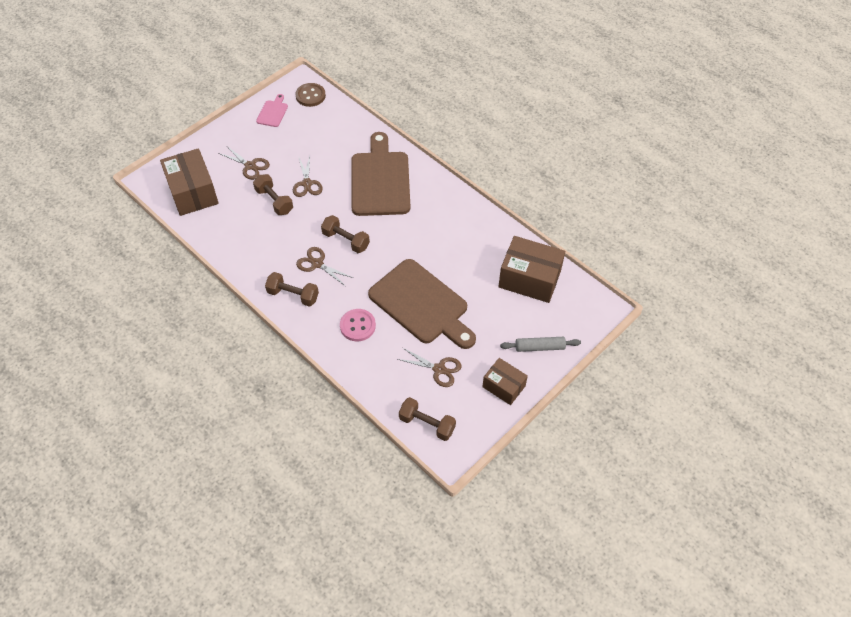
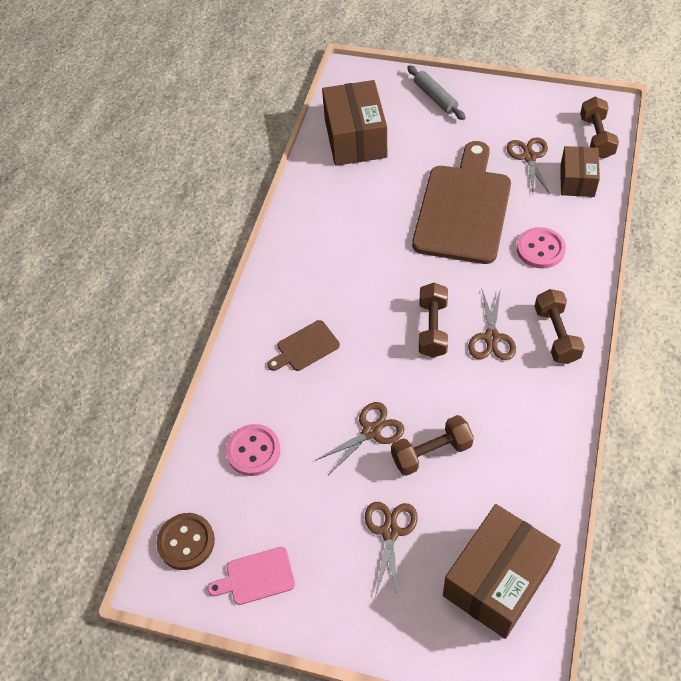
camera: 115 degrees left, 0 degrees up
brown dumbbell [253,174,293,215] -> brown dumbbell turned 45 degrees clockwise [391,415,474,476]
brown cutting board [351,132,410,216] -> brown cutting board [267,320,340,371], size x0.43
brown box [482,358,528,405] -> brown box moved to [560,146,600,197]
none -> pink button [226,424,280,476]

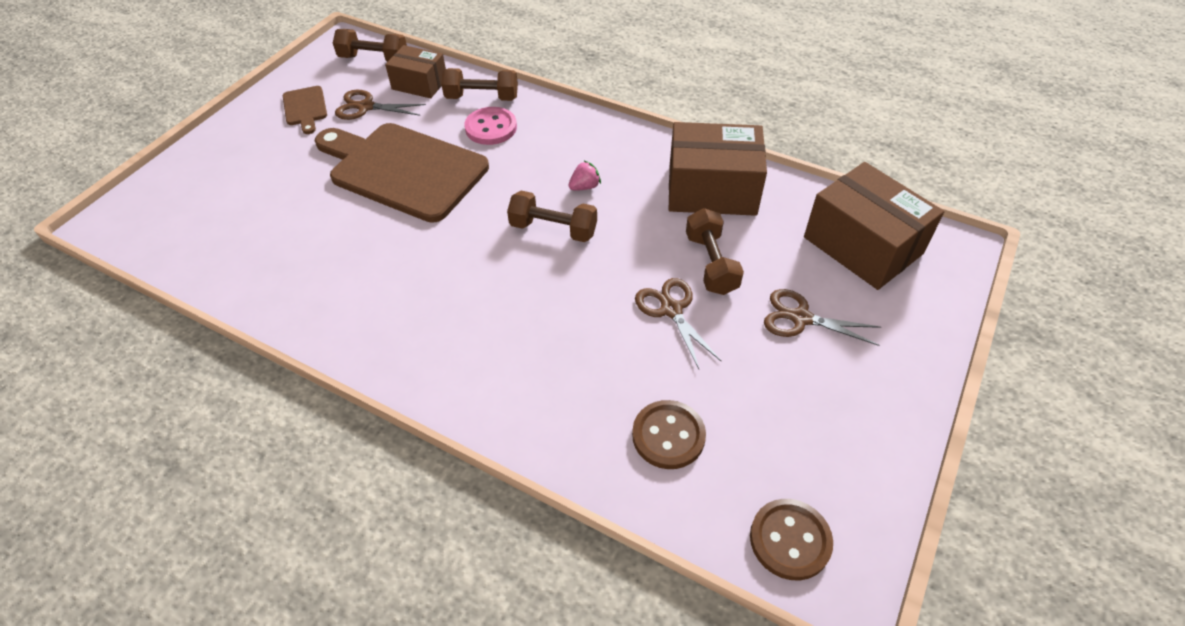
camera: 80 degrees left, 5 degrees down
pink cutting board [208,547,295,605] -> none
pink button [226,424,280,476] -> brown button [632,400,706,469]
brown cutting board [267,320,340,371] -> brown cutting board moved to [283,86,327,134]
brown box [322,80,387,166] -> brown box moved to [669,122,767,216]
grey rolling pin [407,65,466,120] -> none
brown scissors [468,288,516,360] -> pink strawberry [568,161,601,191]
brown dumbbell [534,289,585,364] -> brown dumbbell moved to [441,68,518,101]

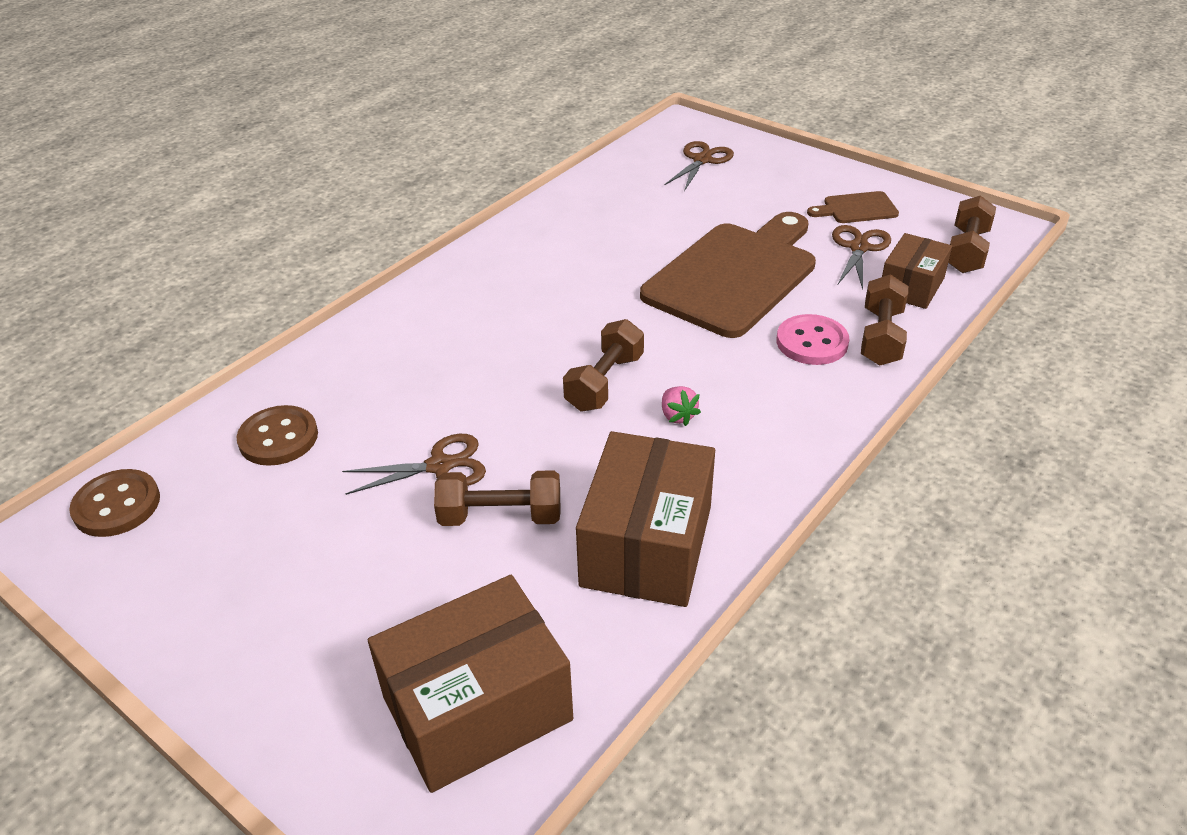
camera: 100 degrees right, 10 degrees down
brown scissors [764,289,881,346] -> brown scissors moved to [665,141,734,191]

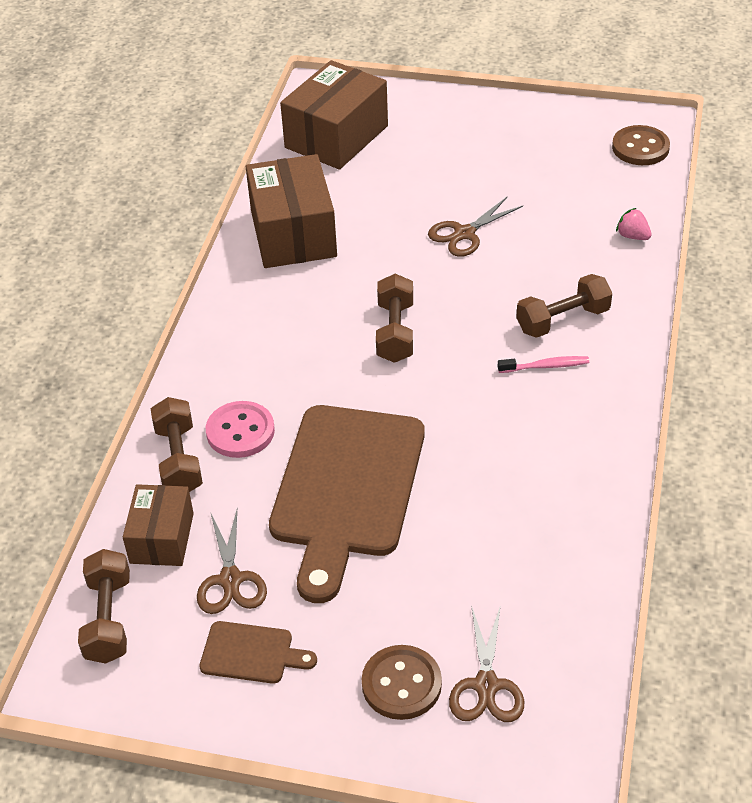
camera: 155 degrees right, 5 degrees up
brown button [237,405,318,466] -> brown button moved to [362,645,442,720]
brown dumbbell [434,470,560,526] -> brown dumbbell moved to [516,274,612,338]
pink strawberry [662,386,701,426] -> pink strawberry moved to [616,208,652,240]
brown cutting board [807,191,899,223] -> brown cutting board turned 45 degrees clockwise [199,621,317,684]
none -> pink toothbrush [498,356,589,373]

